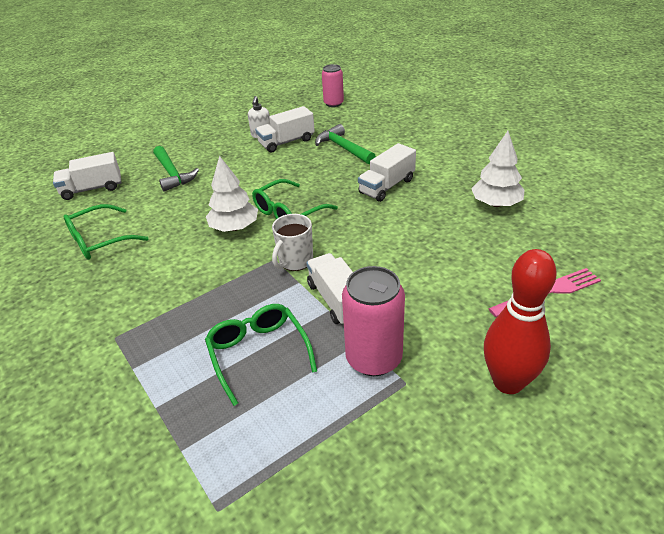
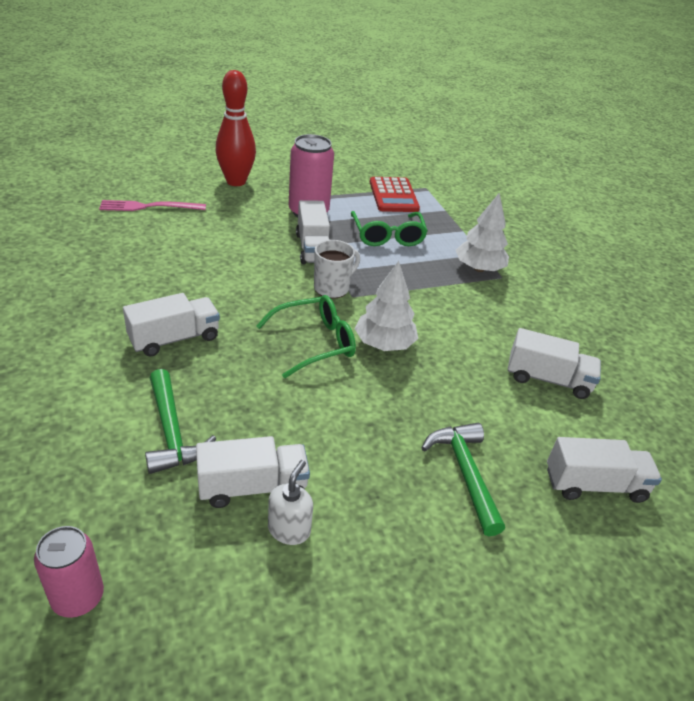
camera: 170 degrees left, 0 degrees up
green glasses [63,204,149,260] -> white truck [508,328,601,399]
white tree [471,131,525,207] -> white tree moved to [456,193,509,272]
none -> red calculator [370,177,420,212]

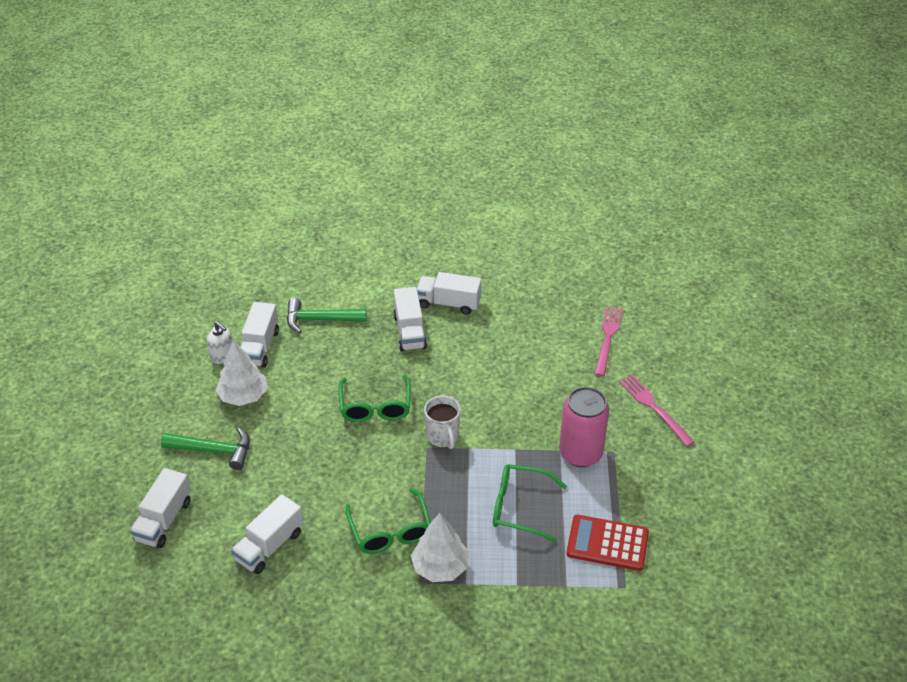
camera: 115 degrees right, 5 degrees up
pink can [34,526,104,618] -> none
red bowling pin [216,70,256,186] -> pink fork [619,375,695,446]
white truck [296,200,330,264] -> white truck moved to [417,272,481,315]
white tree [355,261,418,351] -> white tree moved to [216,340,267,406]
none -> green glasses [345,488,431,554]

